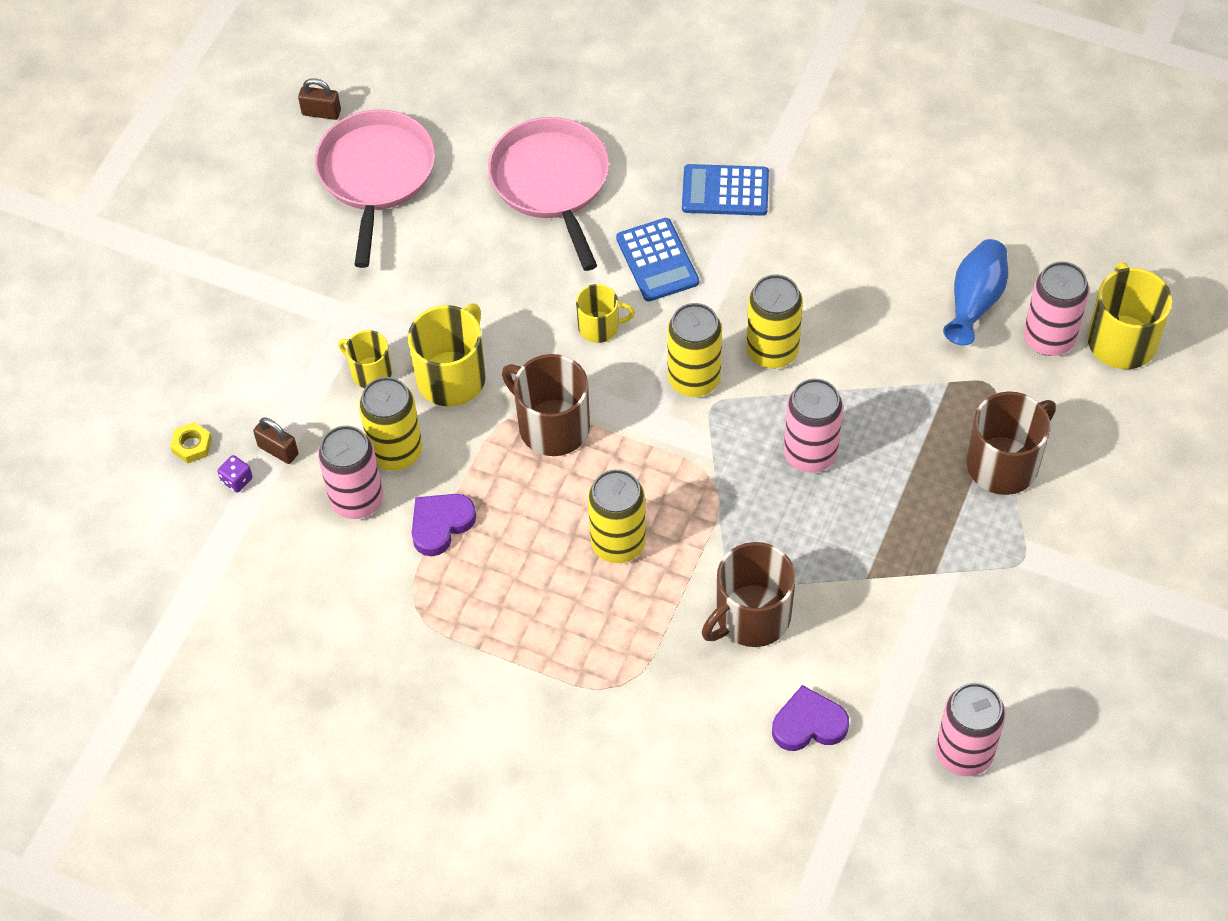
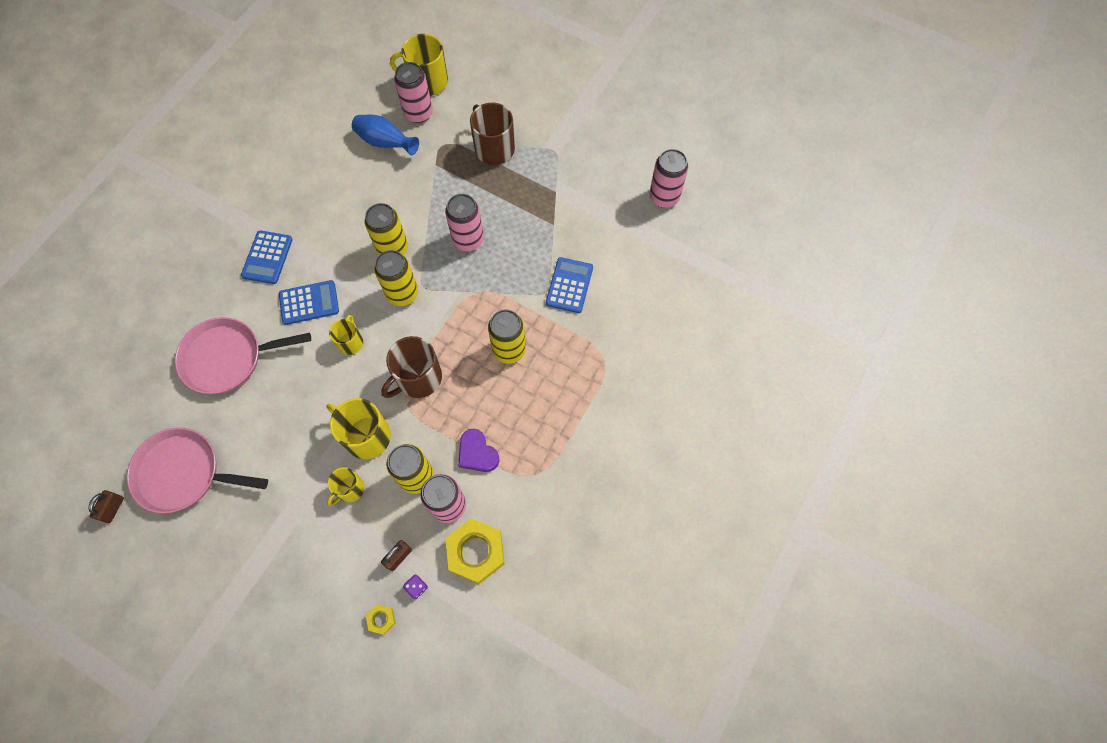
camera: 85 degrees left, 10 degrees up
brown mug [702,542,796,647] -> blue calculator [546,257,593,313]
purple heart [772,685,849,751] -> none
none -> yellow nut [446,518,505,584]

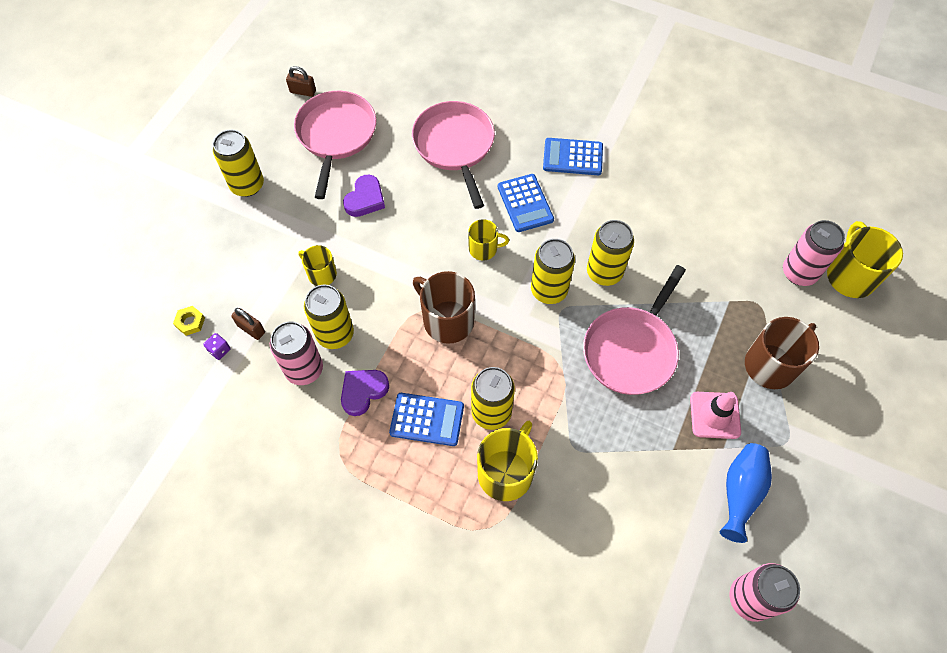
camera: 85 degrees right, 5 degrees down
yellow mug [326,398,391,459] -> yellow mug moved to [477,421,538,501]
blue vase [352,114,419,155] -> blue vase moved to [720,443,772,543]
pink can [445,194,484,251] -> pink pan [583,265,686,395]
yellow nut [446,518,505,584] -> none
blue calculator [546,257,593,313] -> blue calculator moved to [389,393,464,446]
none -> yellow can [213,130,264,197]
none -> purple heart [343,175,385,217]
none -> pink traffic cone [690,392,741,439]

